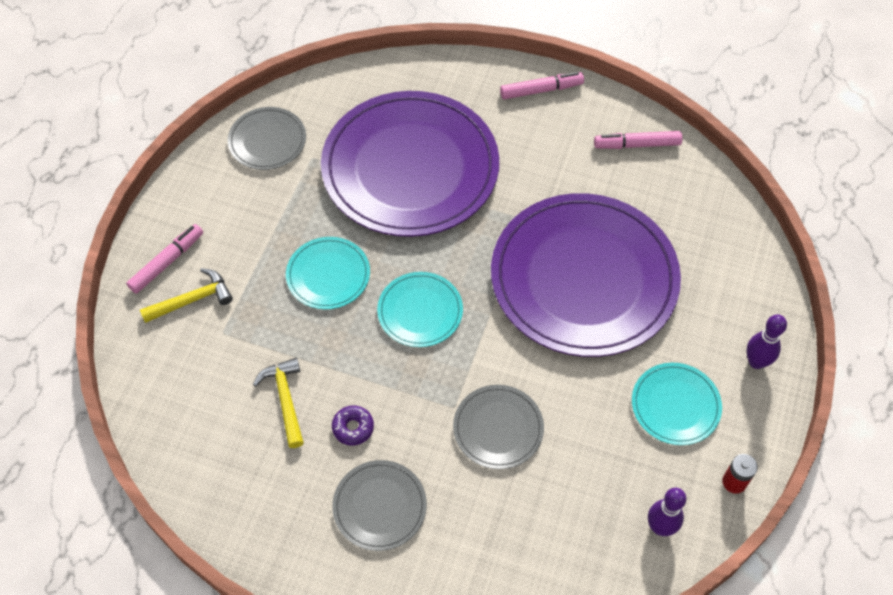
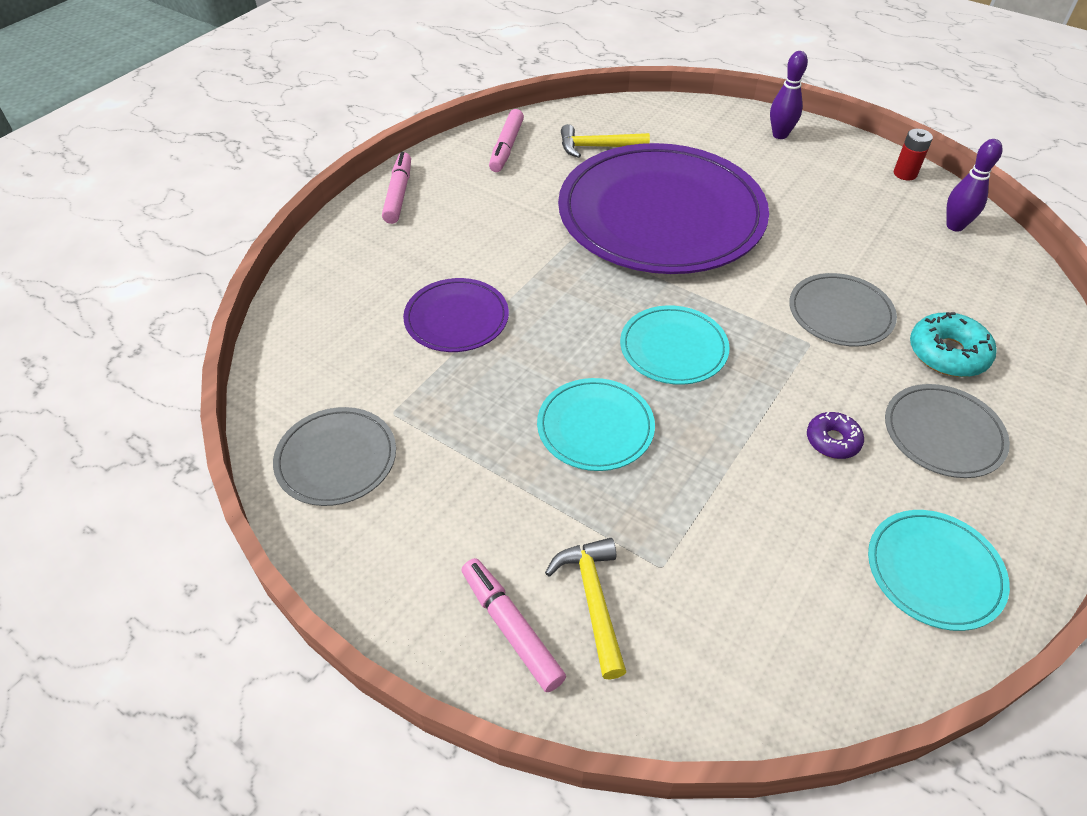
camera: 75 degrees left, 10 degrees down
yellow hammer [253,358,304,448] -> yellow hammer moved to [561,124,650,158]
purple plate [321,91,499,237] -> purple plate [403,278,509,352], size x0.45
turquoise plate [632,363,722,445] -> turquoise plate moved to [868,510,1010,631]
none -> turquoise donut [910,312,996,377]

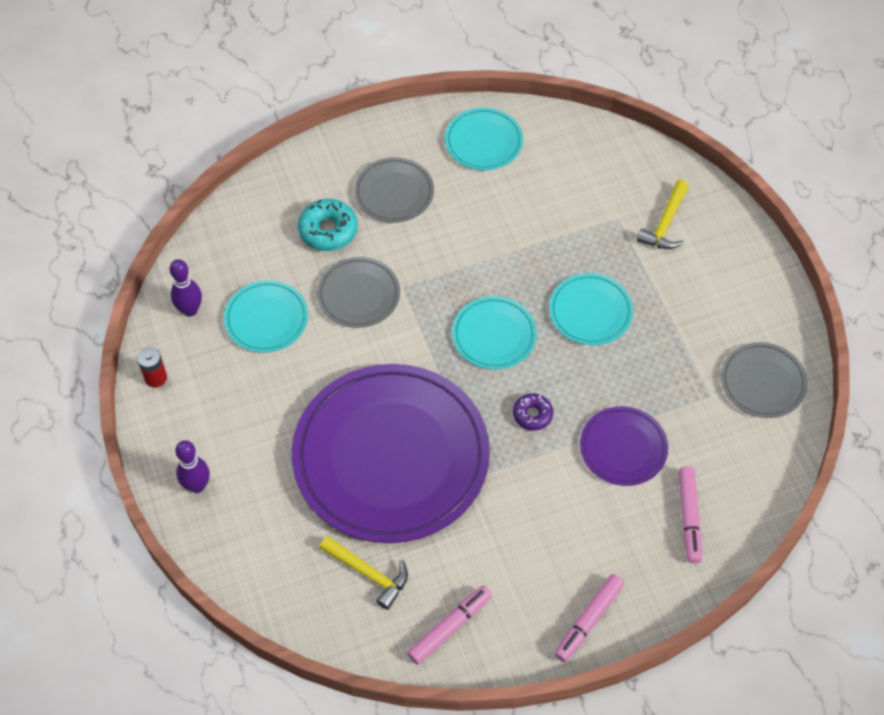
camera: 145 degrees left, 10 degrees up
pink marker [461,558,566,692] -> pink marker moved to [678,466,702,563]
purple donut [807,412,864,459] -> purple donut moved to [513,393,553,431]
none -> turquoise plate [224,280,308,353]

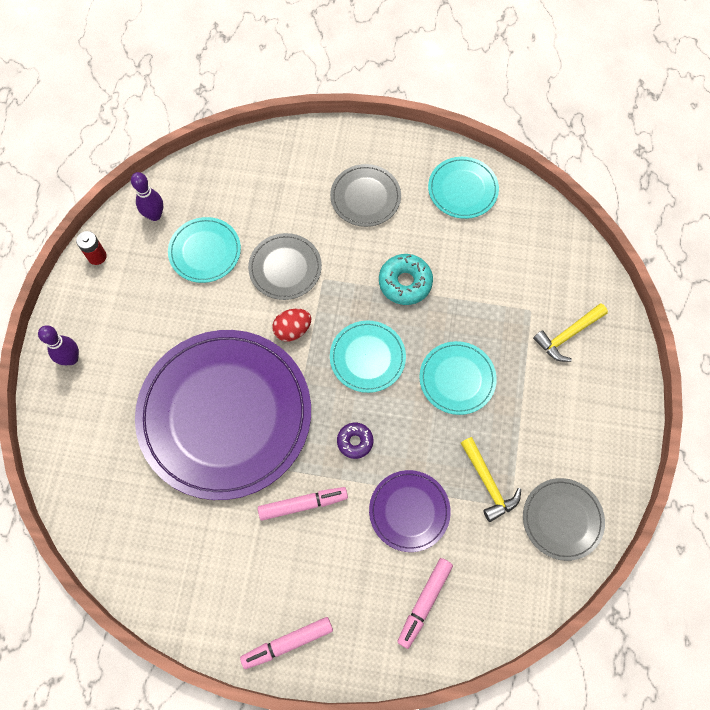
camera: 30 degrees right, 10 degrees up
turquoise donut [298,199,358,251] -> turquoise donut moved to [379,254,433,305]
yellow hammer [320,536,408,610] -> yellow hammer moved to [461,437,521,522]
pink marker [407,586,492,665] -> pink marker moved to [258,487,348,521]
none -> red egg [272,309,311,341]

